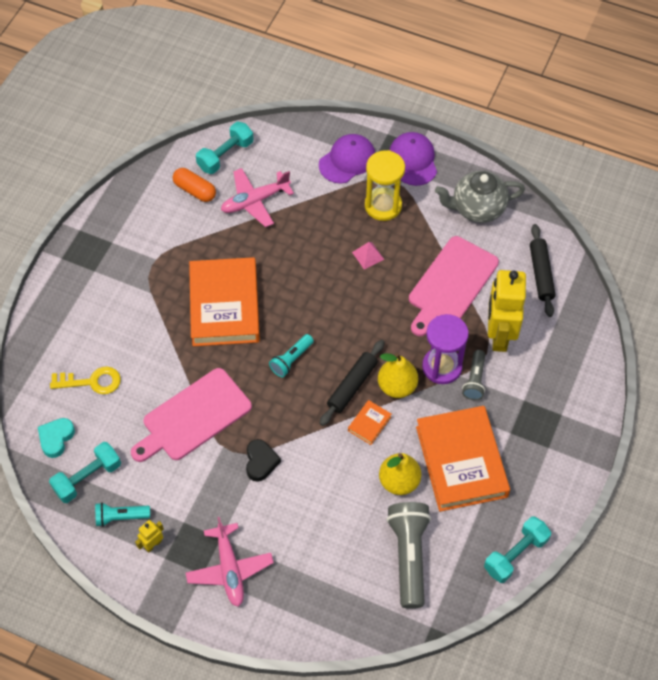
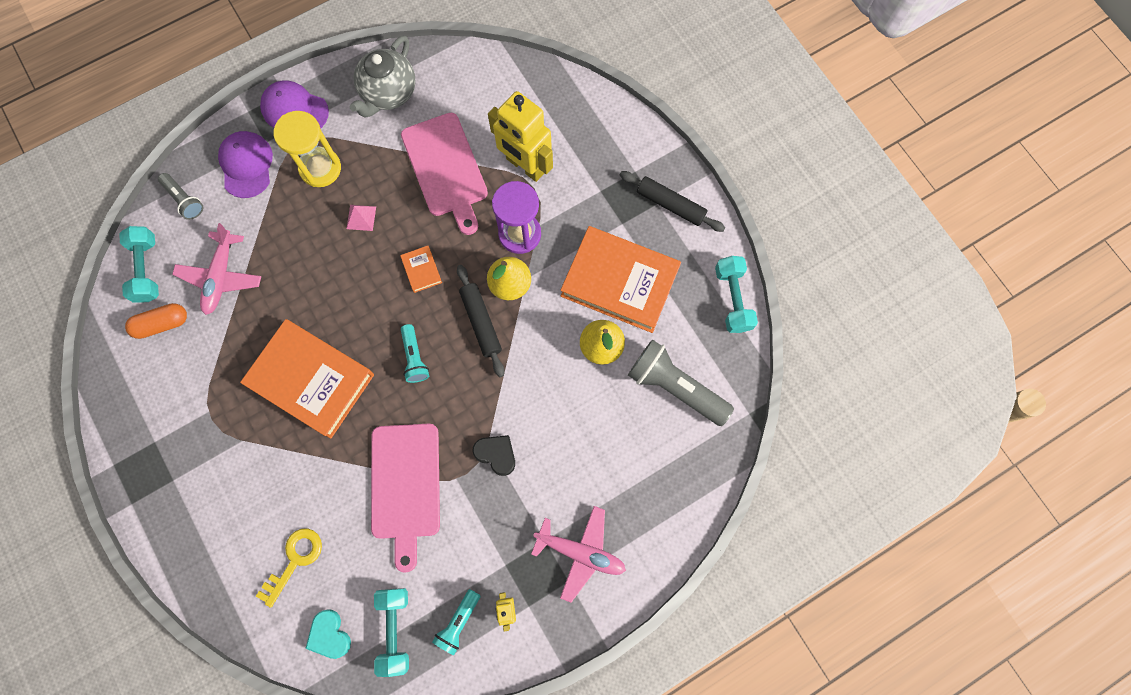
camera: 55 degrees left, 15 degrees up
orange book [348,400,391,445] -> orange book moved to [400,246,442,293]
grey flashlight [462,350,485,400] -> grey flashlight moved to [158,173,203,220]
black rolling pin [530,224,556,317] -> black rolling pin moved to [619,171,725,232]

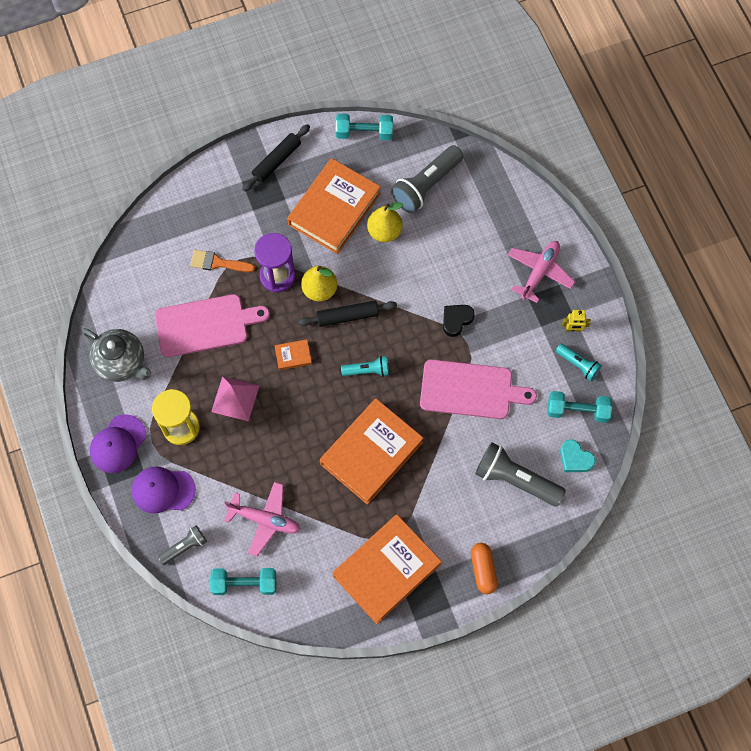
camera: 80 degrees left, 5 degrees down
orange capsule [125,303,187,339] -> orange capsule moved to [471,543,498,594]
yellow key [256,528,322,608] -> grey flashlight [475,442,566,507]
turquoise heart [305,609,351,659] -> turquoise heart turned 60 degrees clockwise [560,439,595,472]
pink pyramid [347,205,376,231] -> pink pyramid [211,376,260,421], size x1.70
yellow robot [488,91,553,182] -> orange brush [190,250,255,272]
none -> orange book [333,515,442,624]

